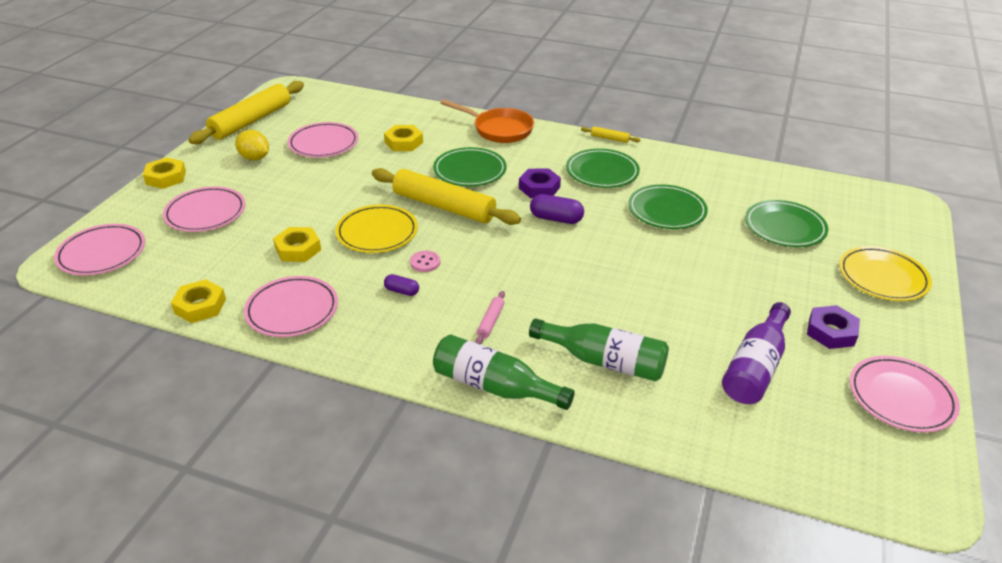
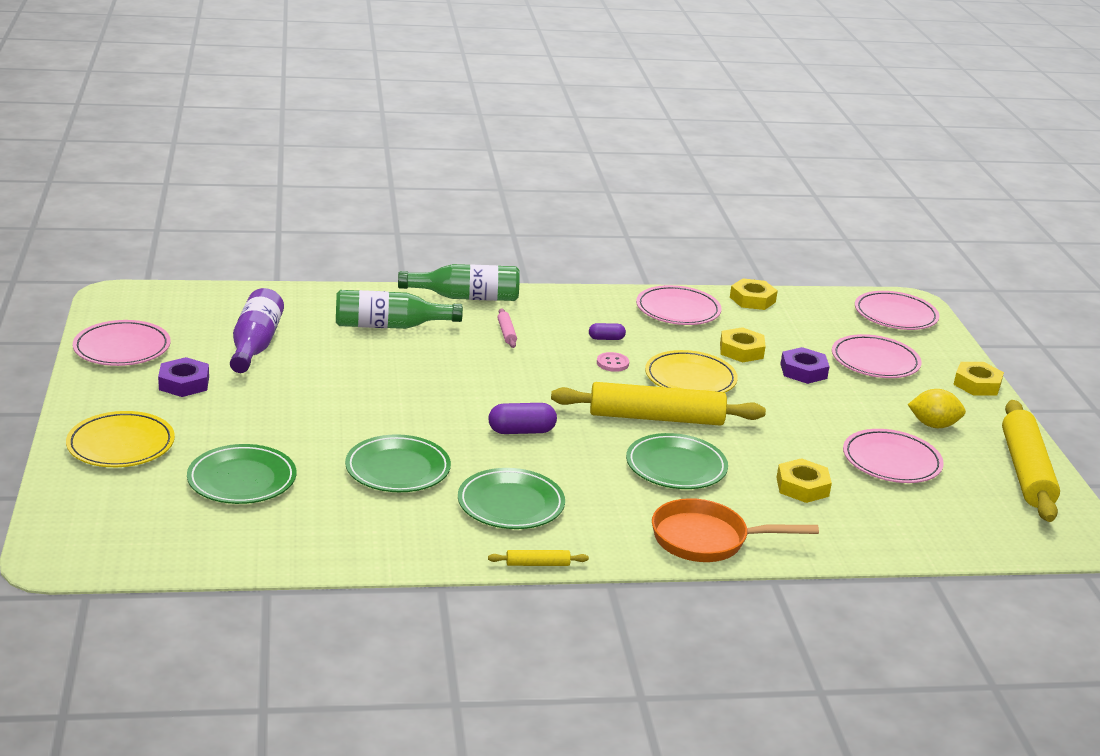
camera: 150 degrees right, 10 degrees down
purple nut [519,168,561,198] -> purple nut moved to [780,347,830,384]

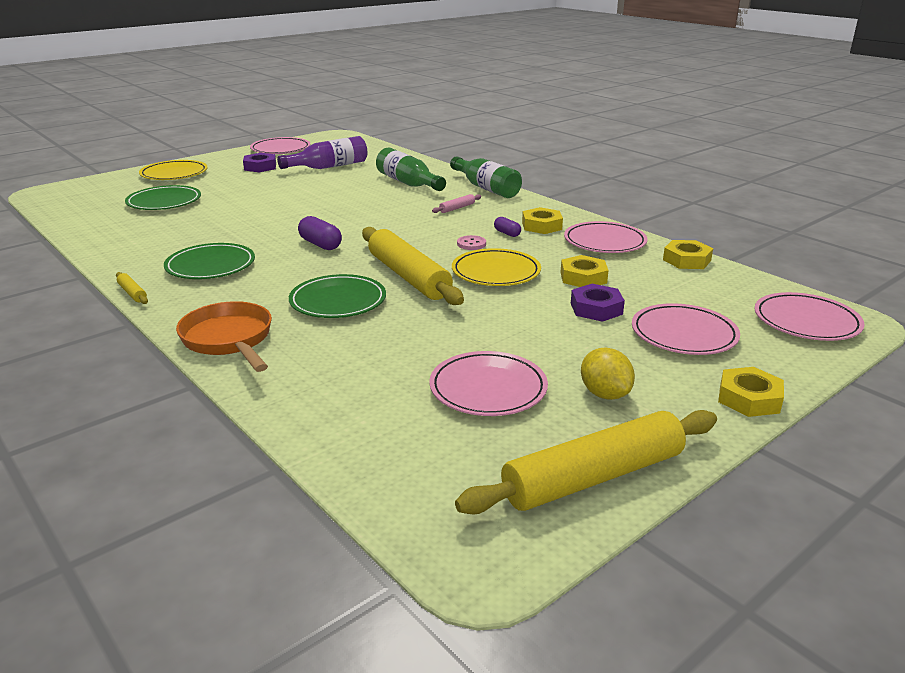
camera: 60 degrees right, 0 degrees up
green plate [345,434,451,492] -> none
yellow nut [776,458,832,503] -> yellow nut moved to [522,207,563,234]

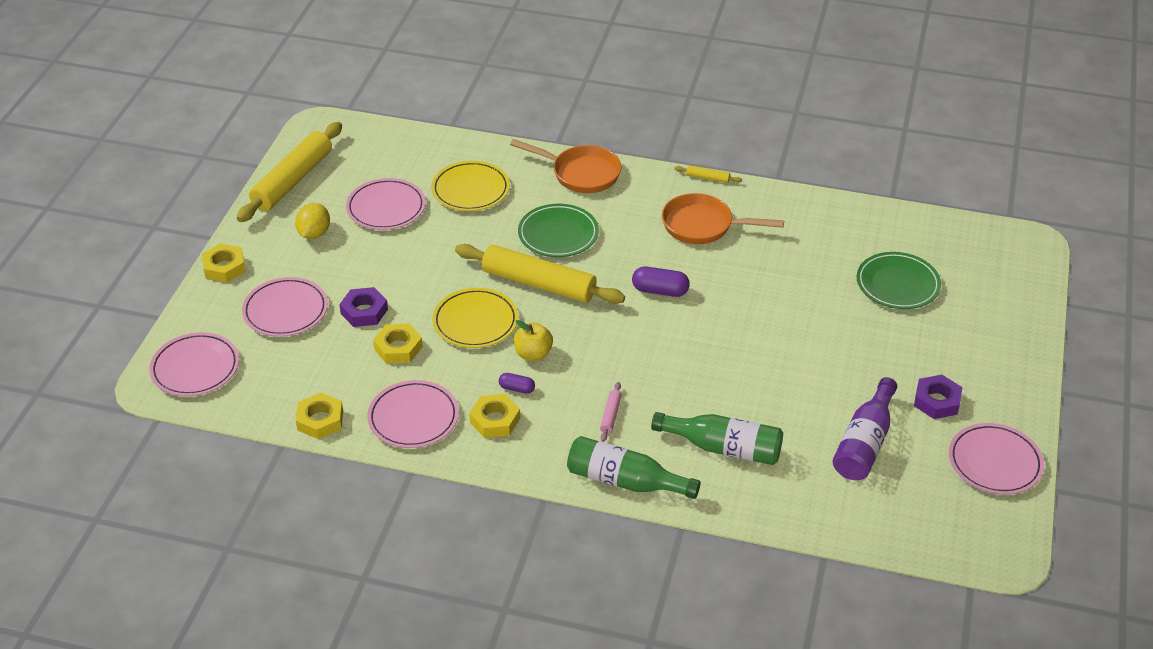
camera: 145 degrees right, 15 degrees up
yellow plate [139,160,208,180] -> yellow plate moved to [431,161,510,211]
green plate [164,243,255,279] -> orange pan [662,193,784,244]
pink button [457,235,486,250] -> yellow apple [513,320,553,361]
yellow lemon [581,348,635,400] -> yellow lemon turned 75 degrees clockwise [295,203,330,239]

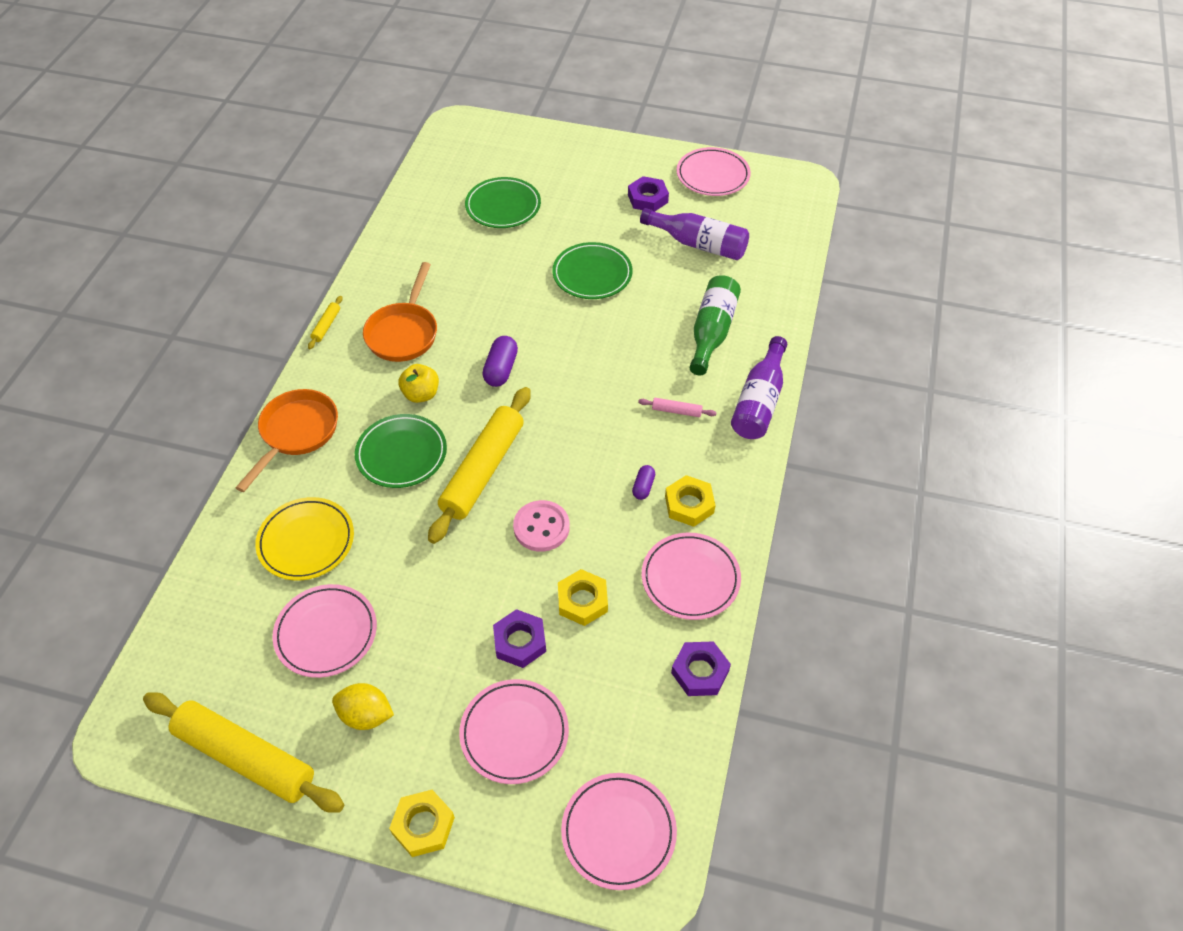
camera: 90 degrees left, 10 degrees up
yellow nut [296,393,343,439] -> purple nut [671,641,731,696]
yellow plate [432,288,518,348] -> pink button [513,500,570,552]
yellow apple [513,320,553,361] -> yellow apple moved to [399,364,439,403]
green bottle [567,436,701,499] -> purple bottle [731,336,787,439]
none -> green plate [552,242,633,299]

